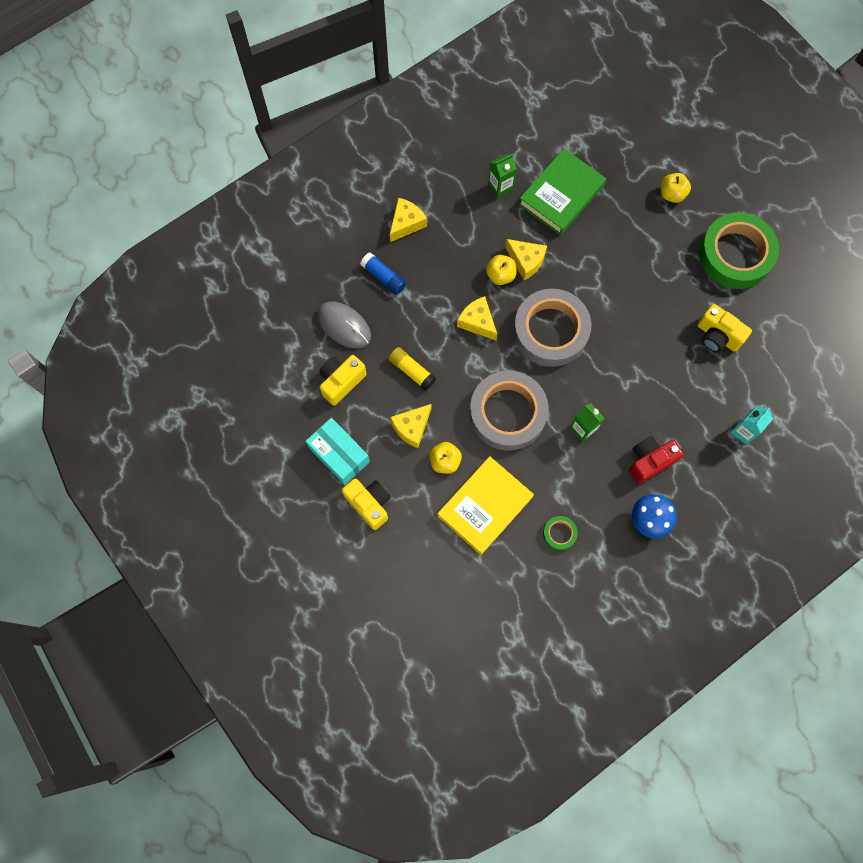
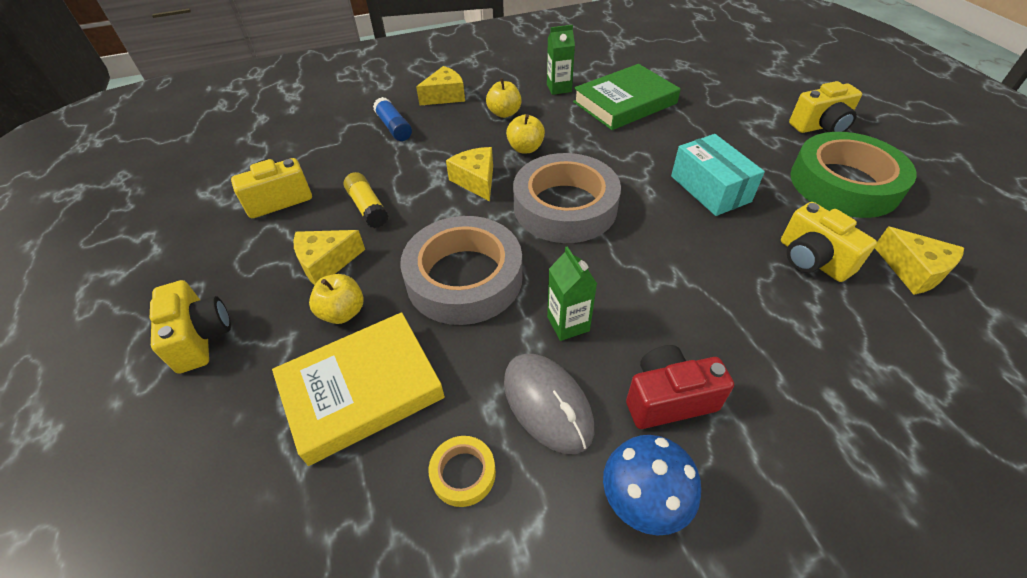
camera: 20 degrees right, 25 degrees down
turquoise box [306,418,370,485] -> turquoise box moved to [671,134,765,216]
grey mouse [317,302,371,348] -> grey mouse moved to [504,354,594,454]
yellow cheese [505,239,547,280] -> yellow cheese moved to [875,227,964,295]
green tape [543,516,578,550] -> yellow tape [429,436,496,507]
yellow apple [661,173,691,203] -> yellow apple moved to [486,78,522,118]
turquoise carton [731,406,773,445] -> none
none -> yellow camera [789,81,862,133]

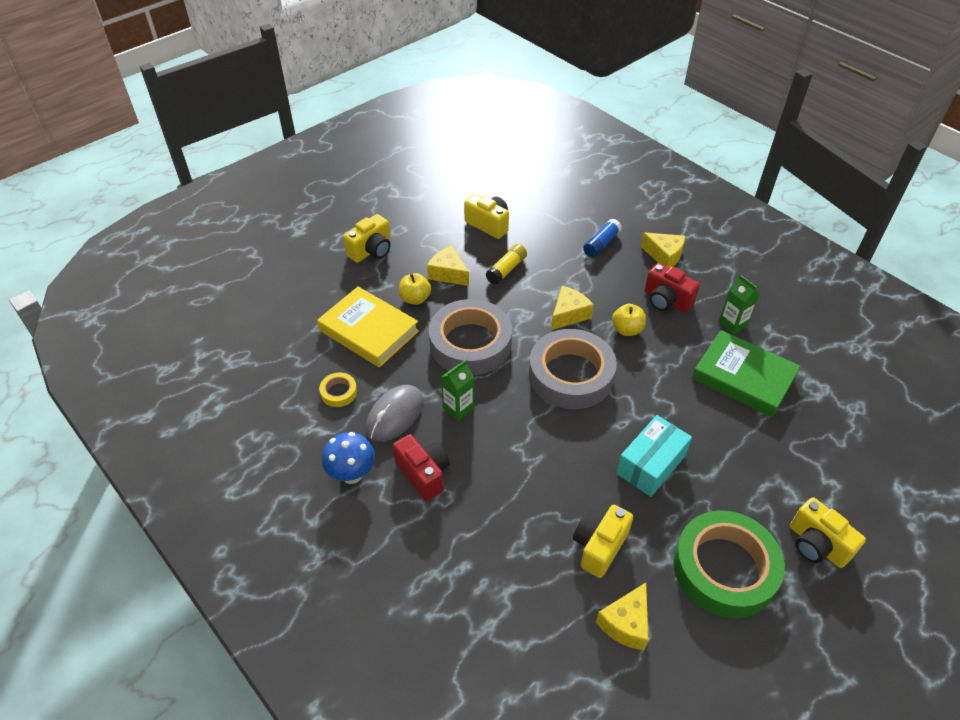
camera: 65 degrees right, 0 degrees up
yellow apple [486,78,522,118] -> red camera [645,263,700,313]

